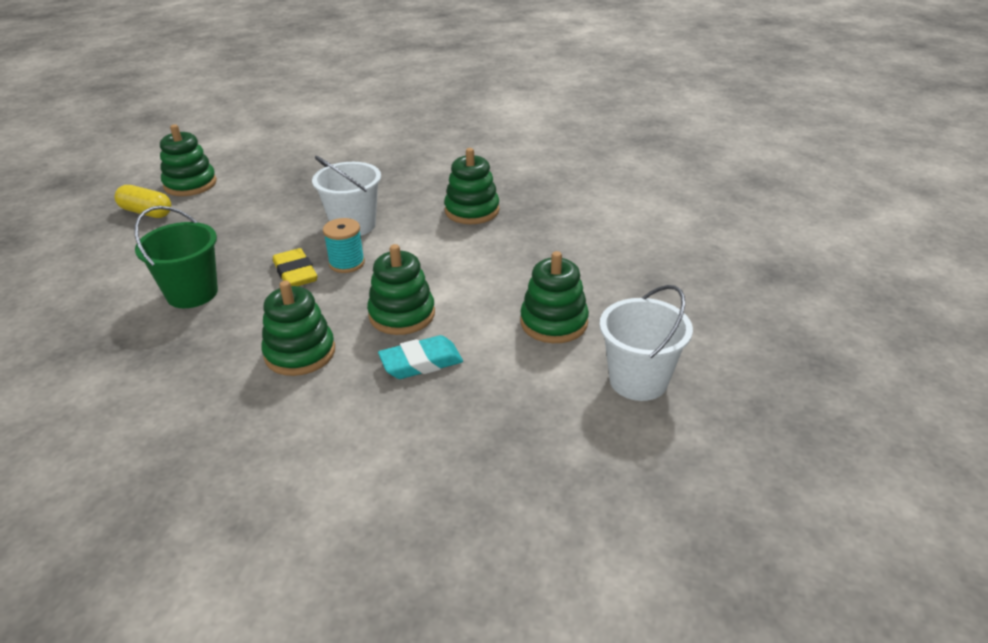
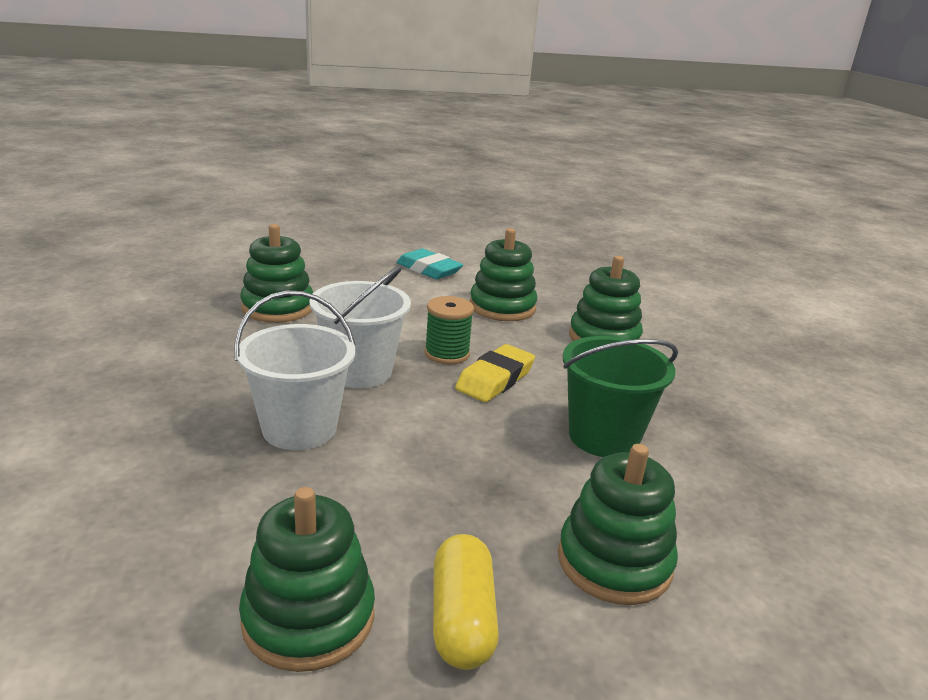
camera: 120 degrees left, 10 degrees down
turquoise spool [323,218,365,273] -> green spool [425,296,474,365]
turquoise eraser [378,335,463,379] -> turquoise eraser moved to [396,249,463,279]
green stacking toy [520,251,589,343] -> green stacking toy moved to [558,444,678,605]
white bucket [600,285,693,401] -> white bucket moved to [234,290,356,450]

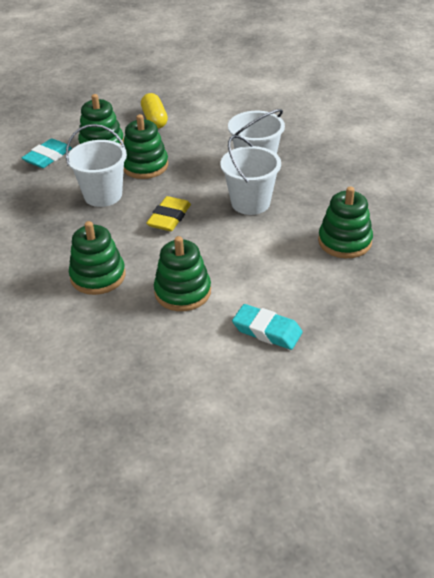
camera: 170 degrees right, 15 degrees up
green stacking toy [239,487,375,672] -> green stacking toy moved to [123,114,168,179]
green spool [425,296,474,365] -> none
green bucket [563,336,678,457] -> white bucket [66,124,127,207]
none -> turquoise eraser [22,138,72,168]

